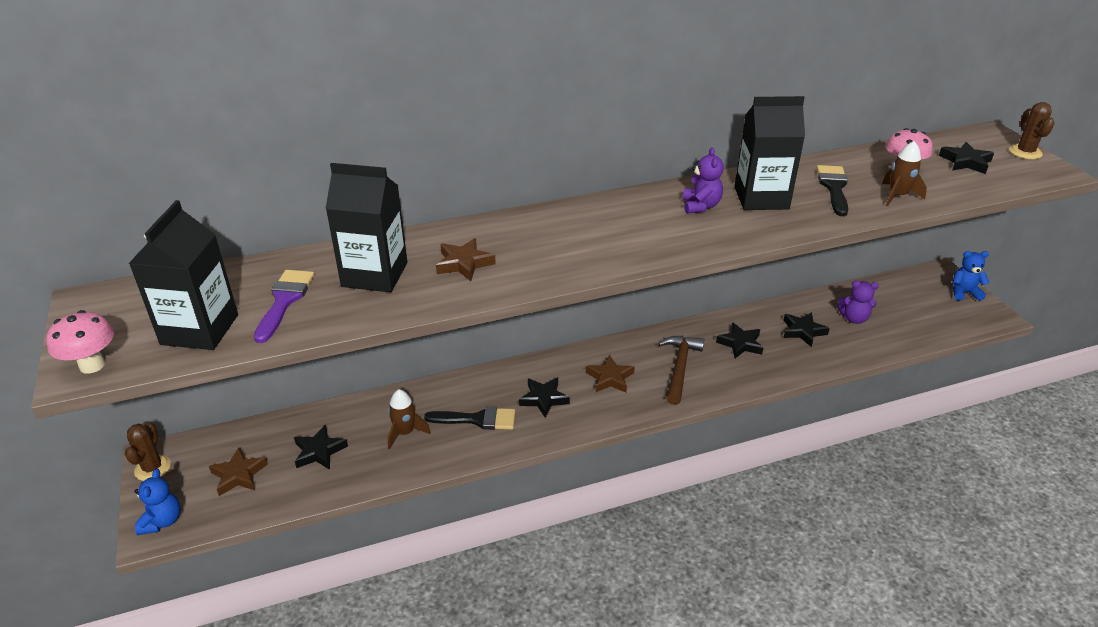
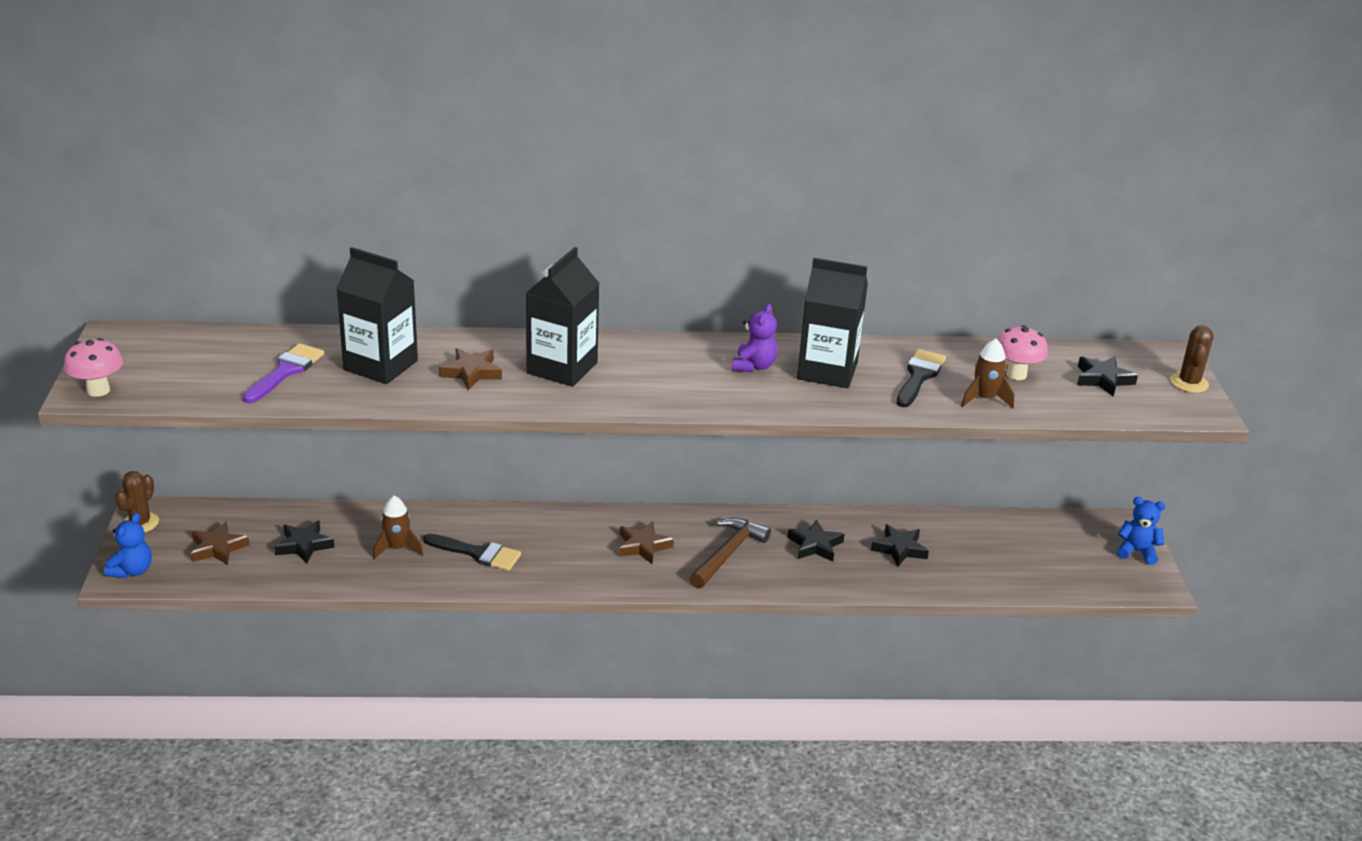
camera: 15 degrees right, 5 degrees down
black carton [128,200,238,350] -> black carton moved to [526,247,600,387]
black star [519,378,570,418] -> none
purple teddy bear [837,281,879,324] -> none

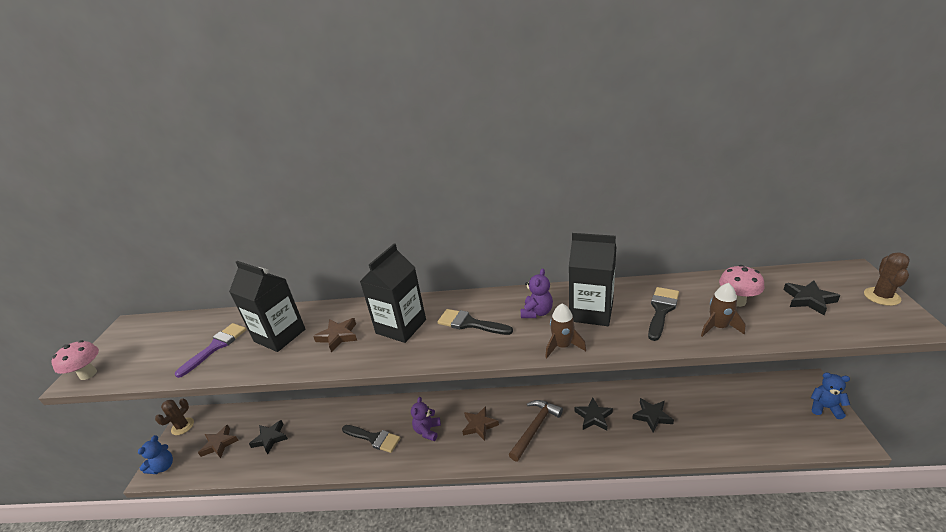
camera: 10 degrees right, 0 degrees up
brown rocket [373,496,423,560] -> brown rocket moved to [545,303,586,358]
none -> purple teddy bear [411,397,441,441]
none -> black brush [438,309,513,335]

